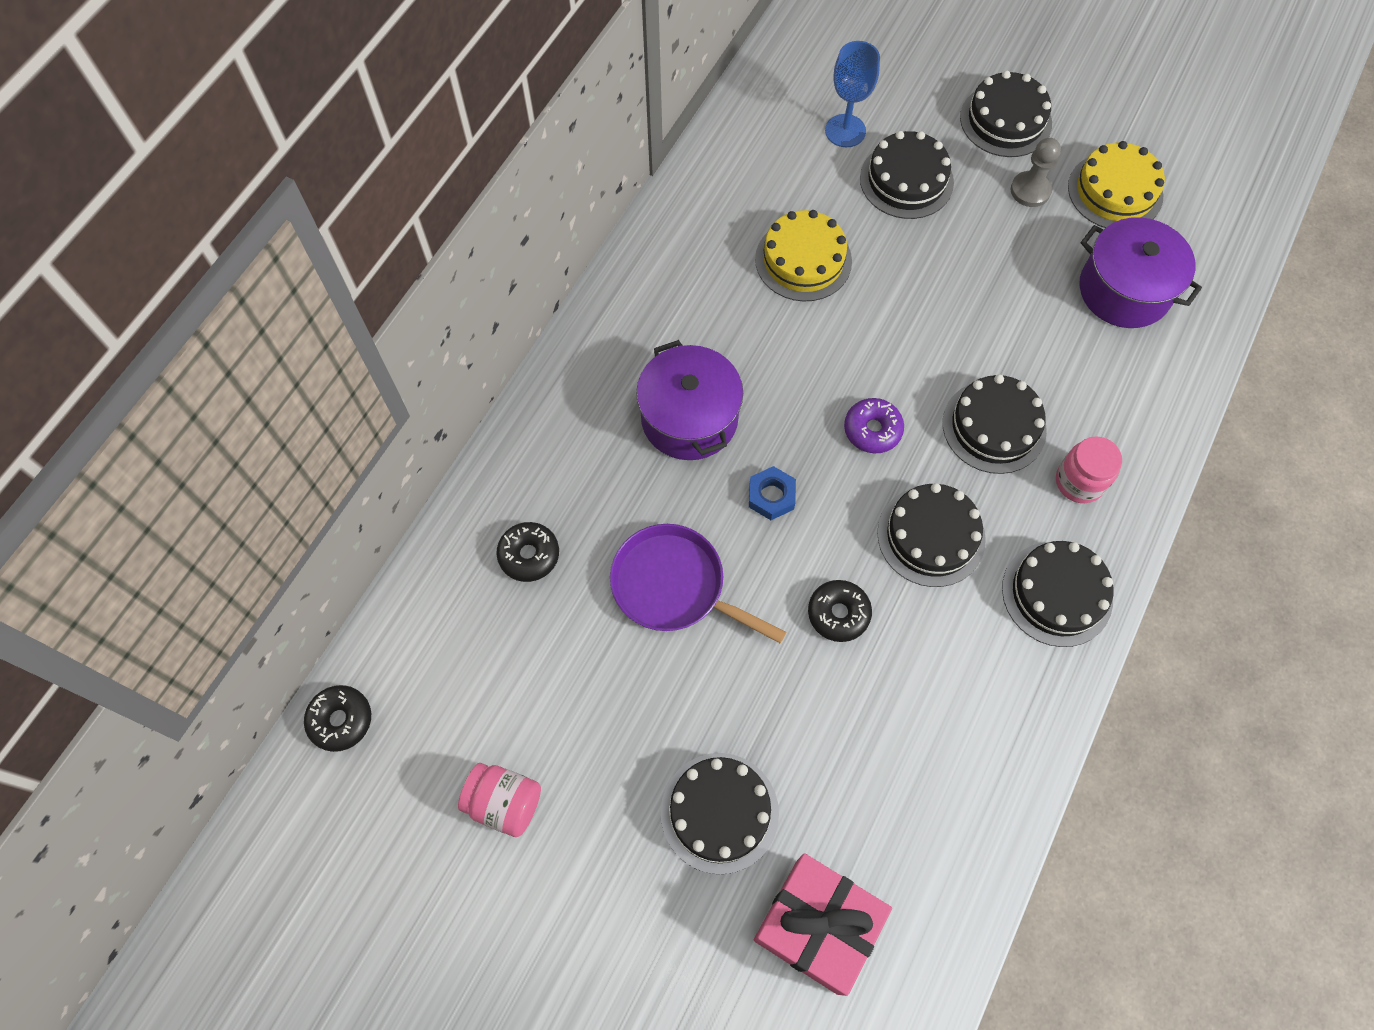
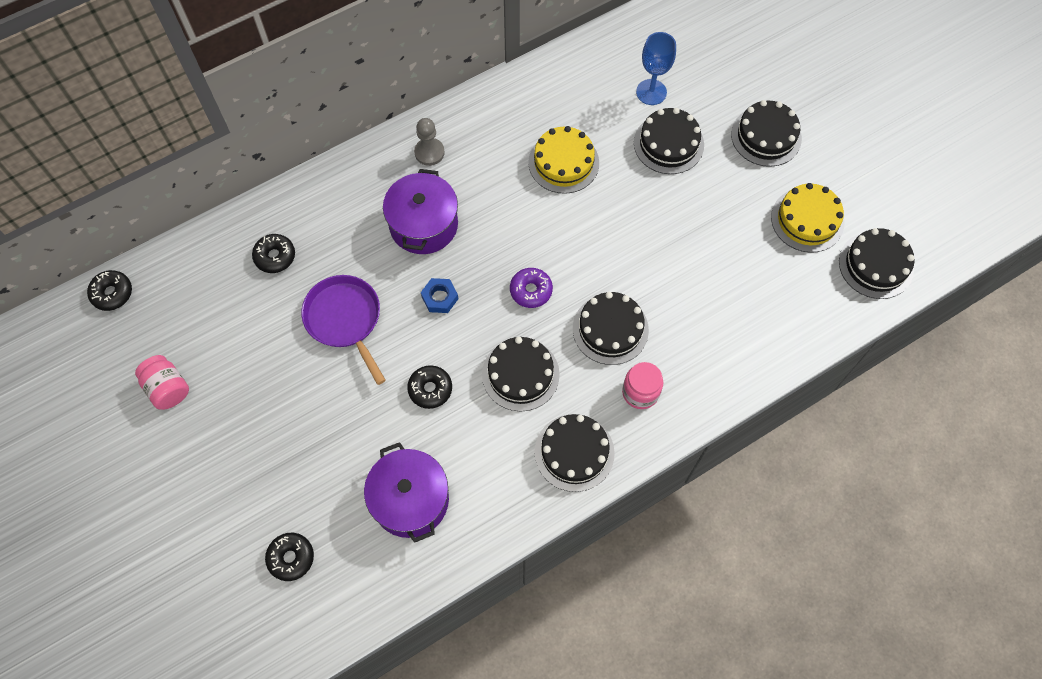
camera: 30 degrees right, 0 degrees up
black cake [661,753,779,874] -> black cake moved to [839,228,915,299]
pink gift [754,853,892,996] -> black donut [265,533,314,581]
grey pawn [1011,138,1061,207] -> grey pawn moved to [414,118,445,166]
purple pot [1080,217,1202,328] -> purple pot moved to [364,442,449,543]

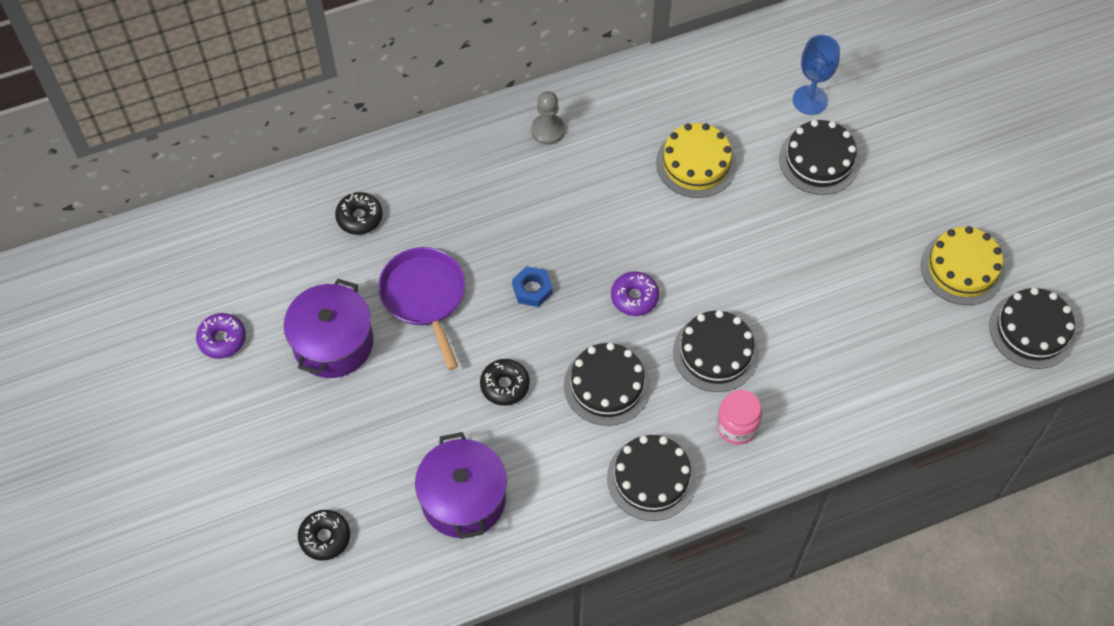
camera: 10 degrees right, 5 degrees down
black donut [87,270,132,311] -> none
pink jar [135,355,189,410] -> purple donut [196,313,246,359]
purple pot [383,169,458,254] -> purple pot moved to [284,279,373,378]
black cake [731,100,802,167] -> none

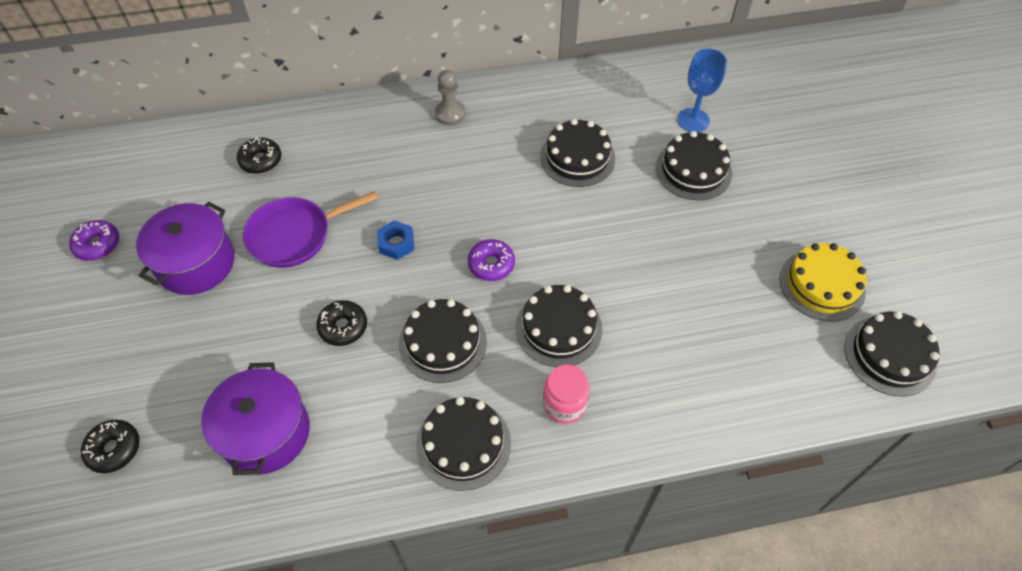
camera: 10 degrees right, 5 degrees down
purple pan [378,247,465,370] -> purple pan turned 105 degrees counterclockwise [243,191,378,268]
yellow cake [656,123,737,198] -> black cake [540,119,615,187]

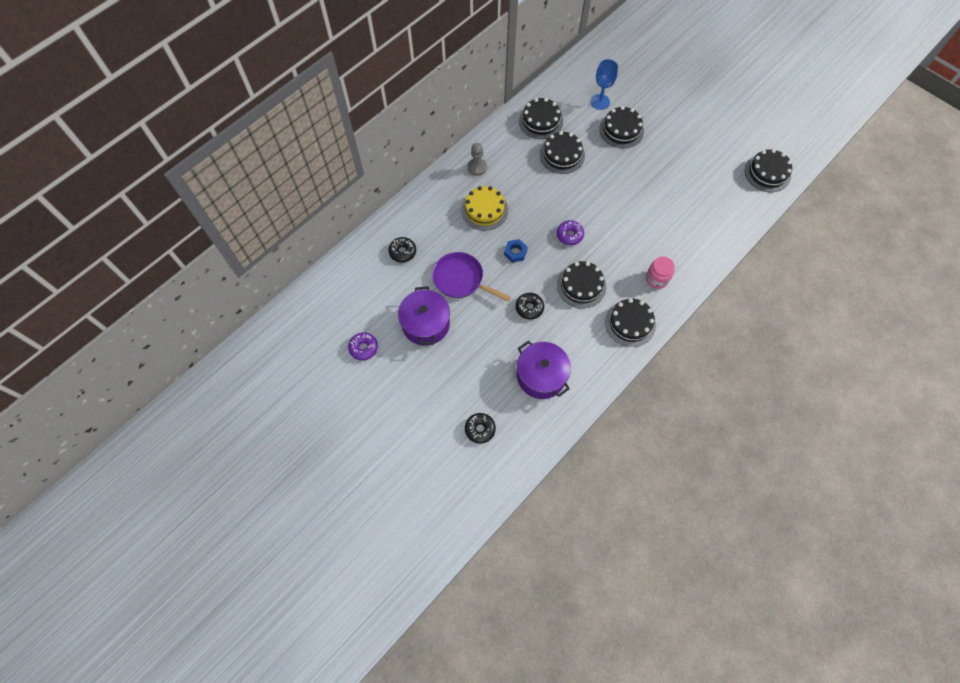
camera: 35 degrees left, 10 degrees up
purple pan [243,191,378,268] -> purple pan turned 90 degrees clockwise [432,252,511,302]
black cake [515,285,602,367] -> black cake moved to [519,98,563,139]
yellow cake [779,243,867,322] -> yellow cake moved to [461,186,508,230]

